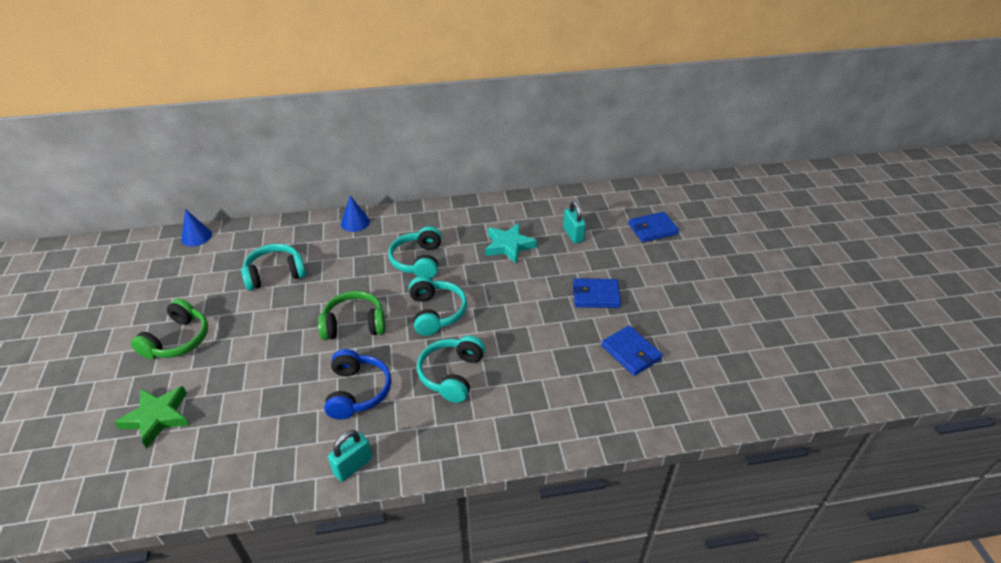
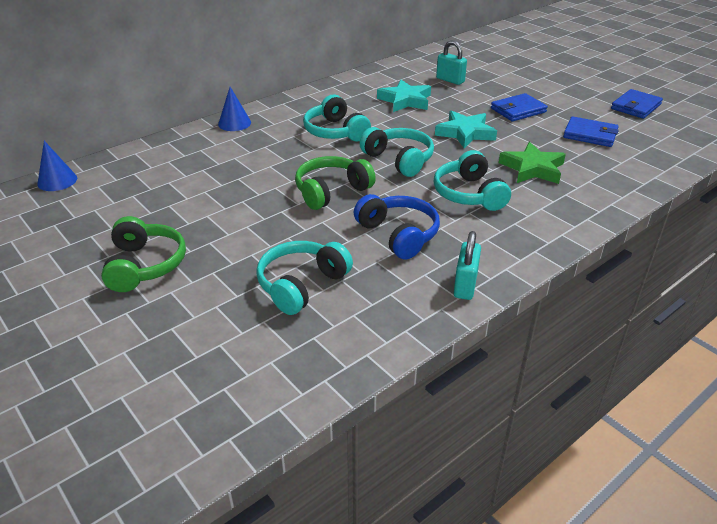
camera: 30 degrees left, 5 degrees down
green star [114,386,189,449] -> green star moved to [499,142,566,184]
turquoise headphones [241,244,306,291] -> turquoise headphones moved to [256,241,353,315]
blue wallet [628,212,679,242] -> blue wallet moved to [611,89,663,119]
none -> turquoise star [435,110,497,148]

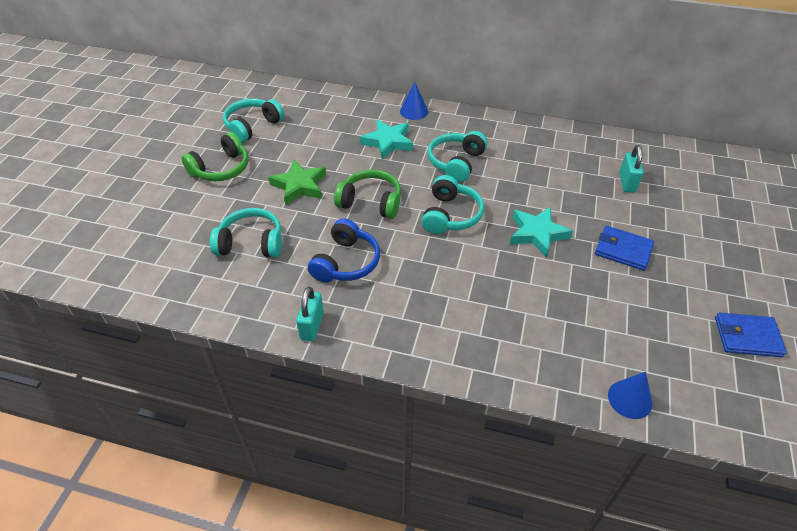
camera: 55 degrees right, 10 degrees up
blue cone [37,141,77,191] -> blue cone moved to [608,372,652,419]
turquoise star [377,80,431,112] -> turquoise star moved to [360,119,413,160]
turquoise headphones [434,150,511,211] -> turquoise headphones moved to [223,98,284,143]
turquoise padlock [454,231,481,300] -> turquoise padlock turned 60 degrees counterclockwise [296,287,324,341]
green star [499,142,566,184] -> green star moved to [268,160,326,205]
blue wallet [563,116,619,147] -> none

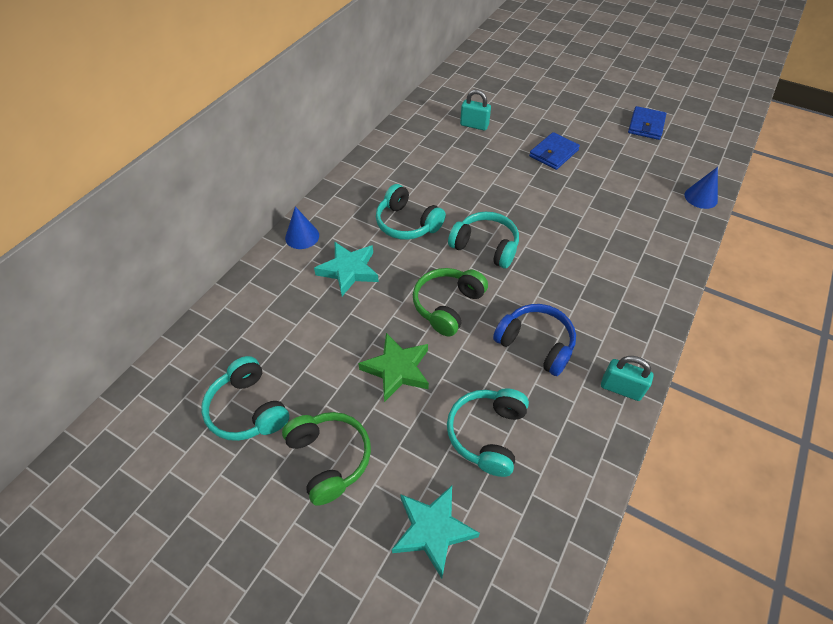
camera: 75 degrees left, 5 degrees up
turquoise star [510,207,573,258] -> turquoise star moved to [392,486,480,578]

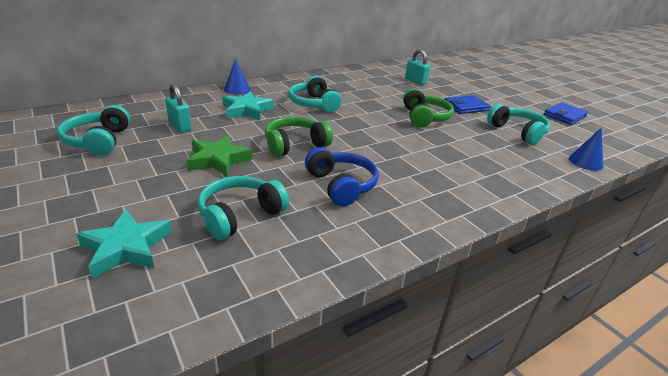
camera: 25 degrees right, 20 degrees down
green headphones [282,412,371,506] -> green headphones moved to [403,88,454,128]
turquoise headphones [448,212,519,269] -> turquoise headphones moved to [487,104,550,145]
turquoise padlock [601,356,653,401] -> turquoise padlock moved to [165,84,191,132]

